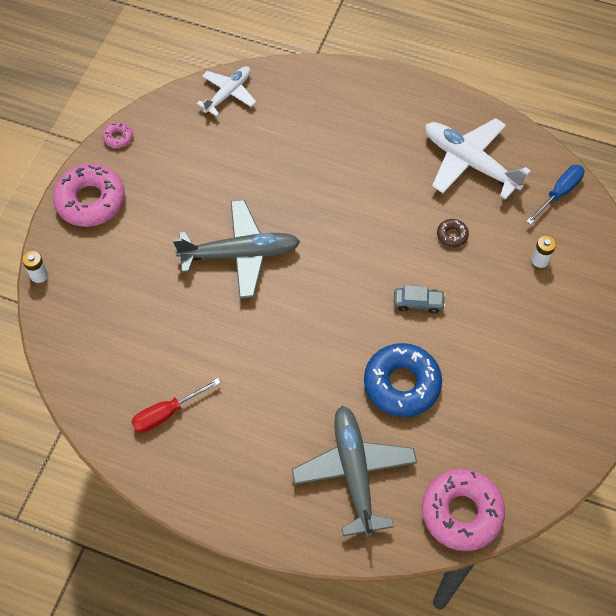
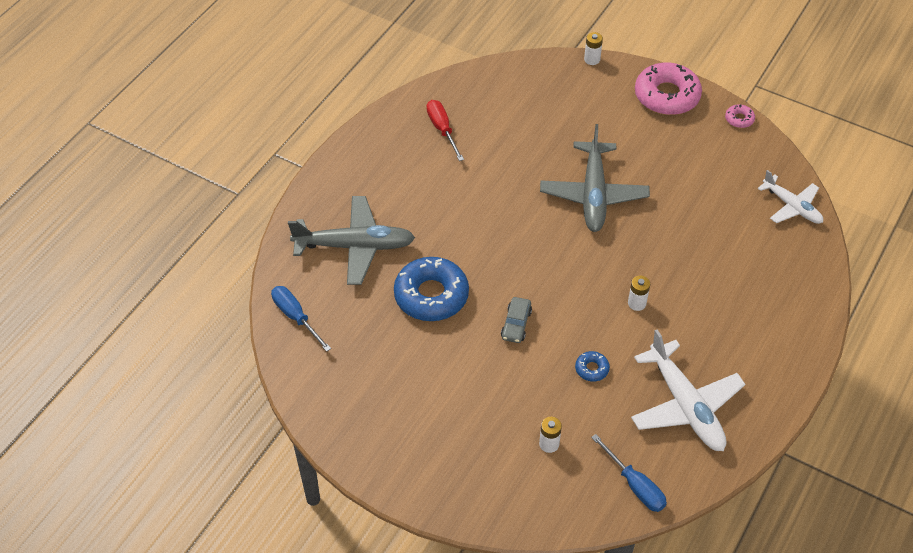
camera: 100 degrees right, 10 degrees down
pink donut [422,469,505,551] -> blue screwdriver [271,286,331,352]
white plane [425,118,531,200] -> white plane turned 105 degrees clockwise [631,330,745,451]
brown donut [437,219,469,247] -> blue donut [575,351,610,382]
none -> white battery [628,276,650,311]

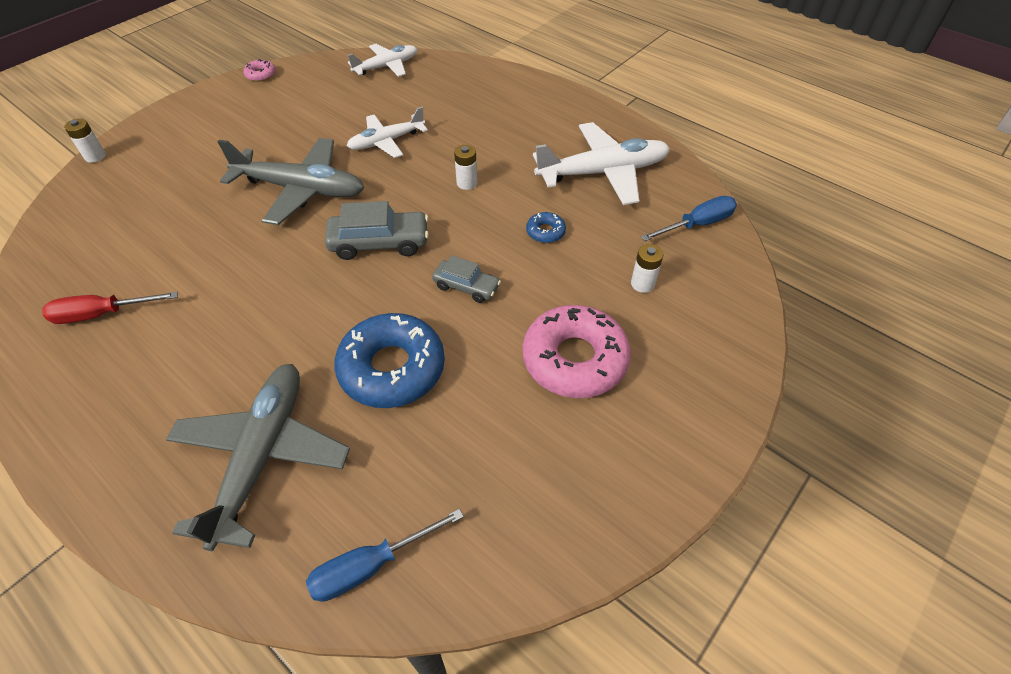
camera: 80 degrees left, 0 degrees up
pink donut [635,63,702,115] -> pink donut moved to [522,305,631,398]
none -> grey car [325,201,429,260]
none -> white plane [347,107,428,158]

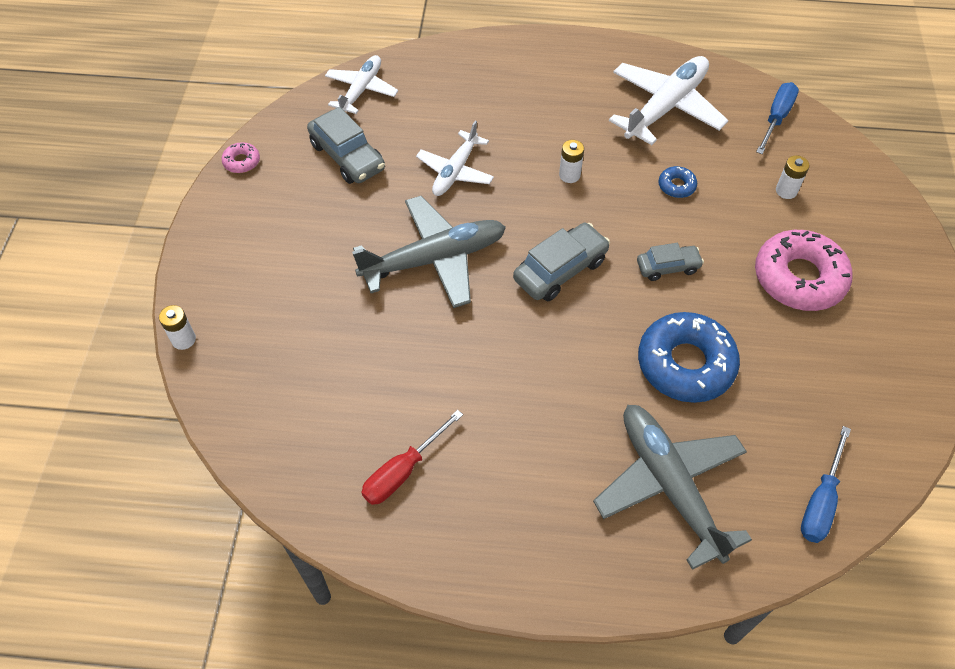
camera: 35 degrees left, 5 degrees up
none -> grey car [307,107,385,184]

